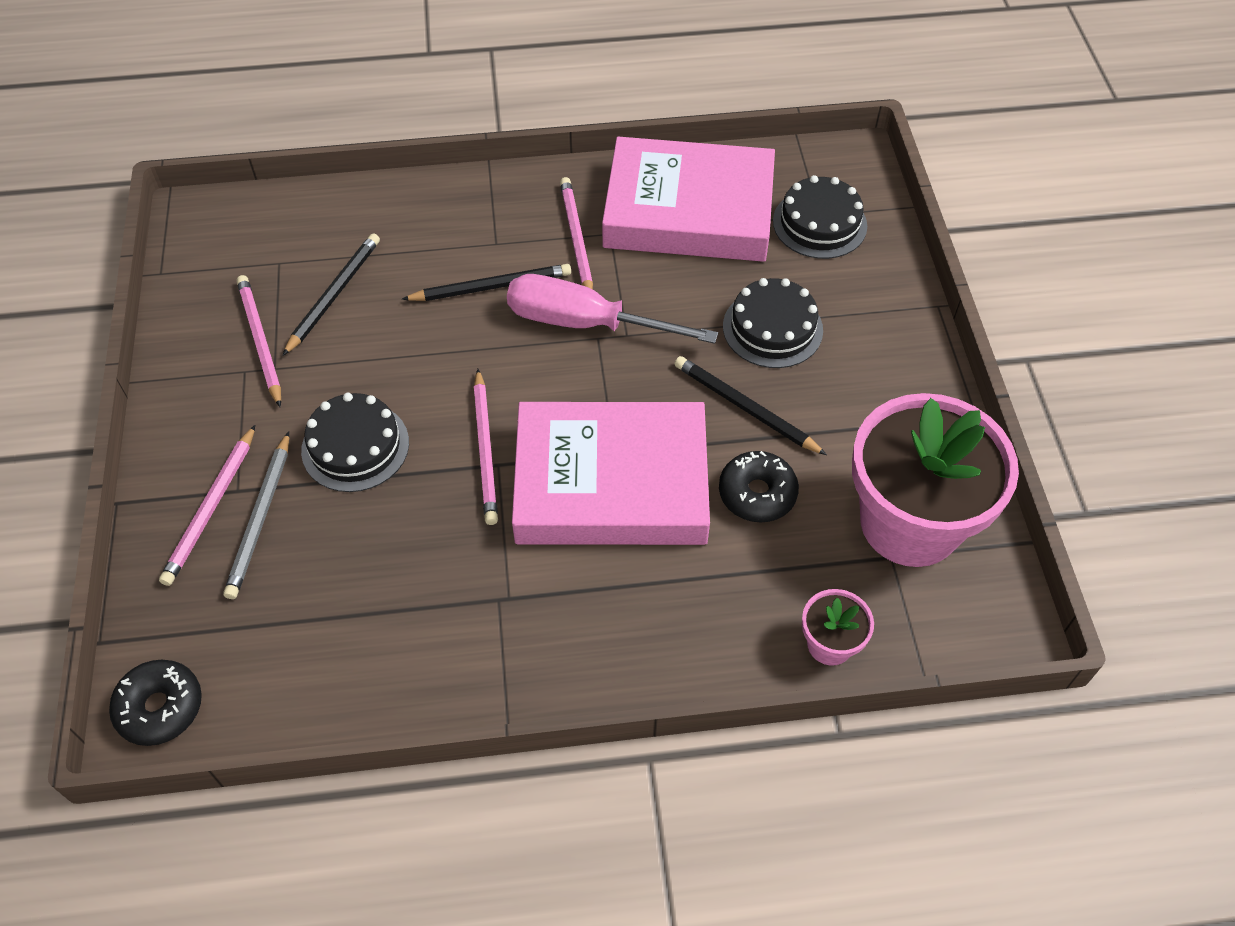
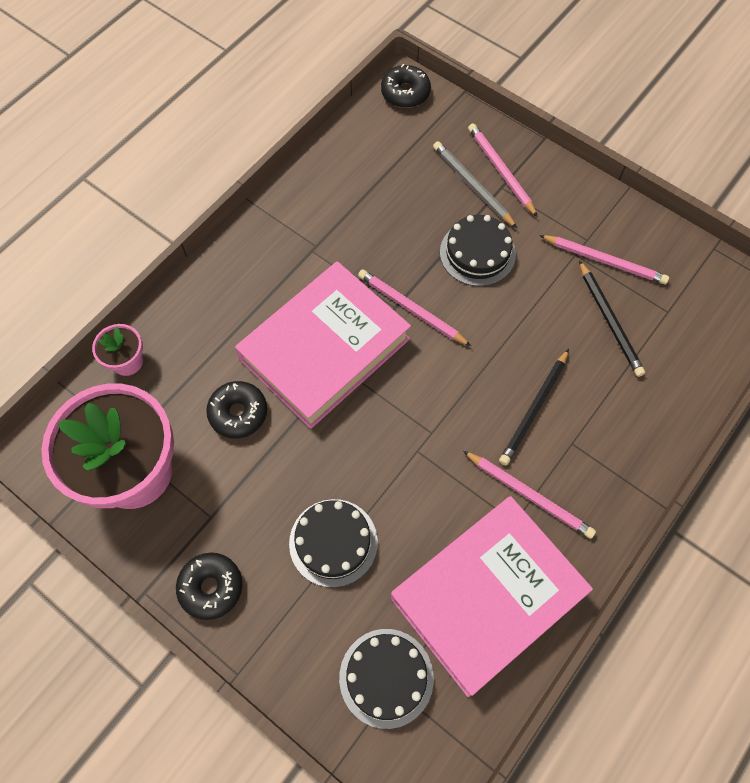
camera: 135 degrees right, 10 degrees up
pink screwdriver [507,274,718,344] -> none
black pencil [675,356,827,455] -> none
none -> black donut [176,553,242,620]

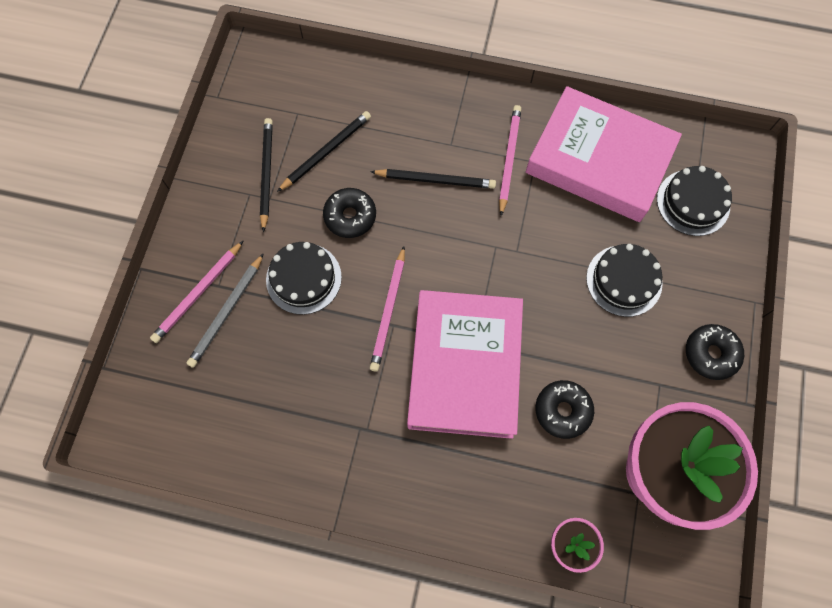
camera: 115 degrees left, 5 degrees up
pink book [235,261,411,429] -> pink book turned 75 degrees clockwise [407,290,523,439]
black donut [381,64,431,108] -> black donut moved to [323,188,376,238]
pink pencil [539,235,669,284] -> black pencil [260,118,273,233]

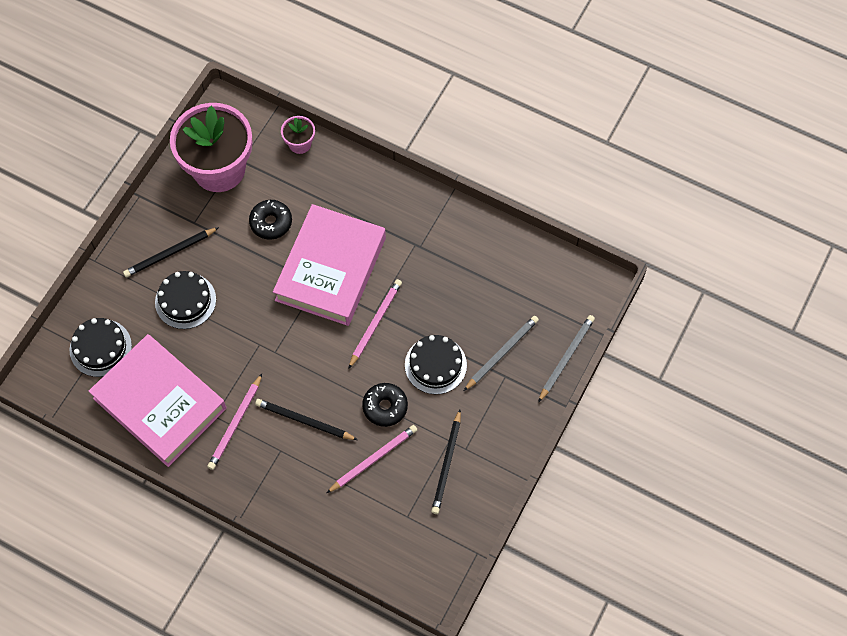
camera: 165 degrees left, 5 degrees down
pink pencil [150,241,243,343] -> pink pencil moved to [327,425,417,493]
black pencil [277,111,371,192] -> black pencil moved to [123,227,219,277]
black donut [686,324,744,380] -> none
none -> grey pencil [538,315,595,403]

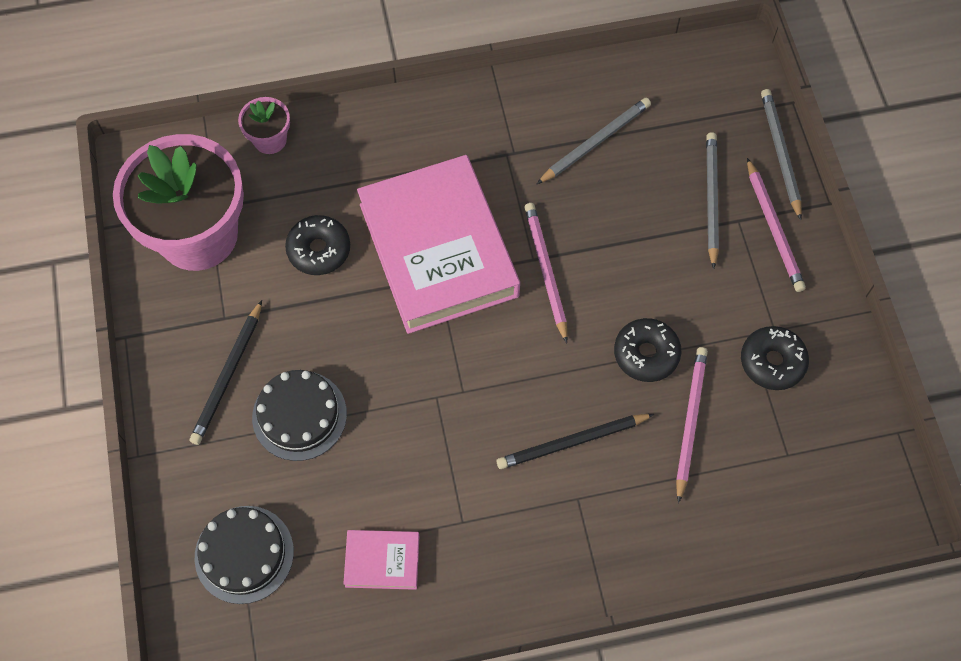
camera: 40 degrees left, 0 degrees up
pink book [88,334,227,467] -> pink book [343,530,419,590], size x0.42
pink pencil [207,374,262,470] -> pink pencil moved to [747,158,806,292]
black cake [405,335,467,394] -> none
black pencil [431,410,461,514] -> black donut [741,326,809,390]
none -> grey pencil [537,98,651,184]

